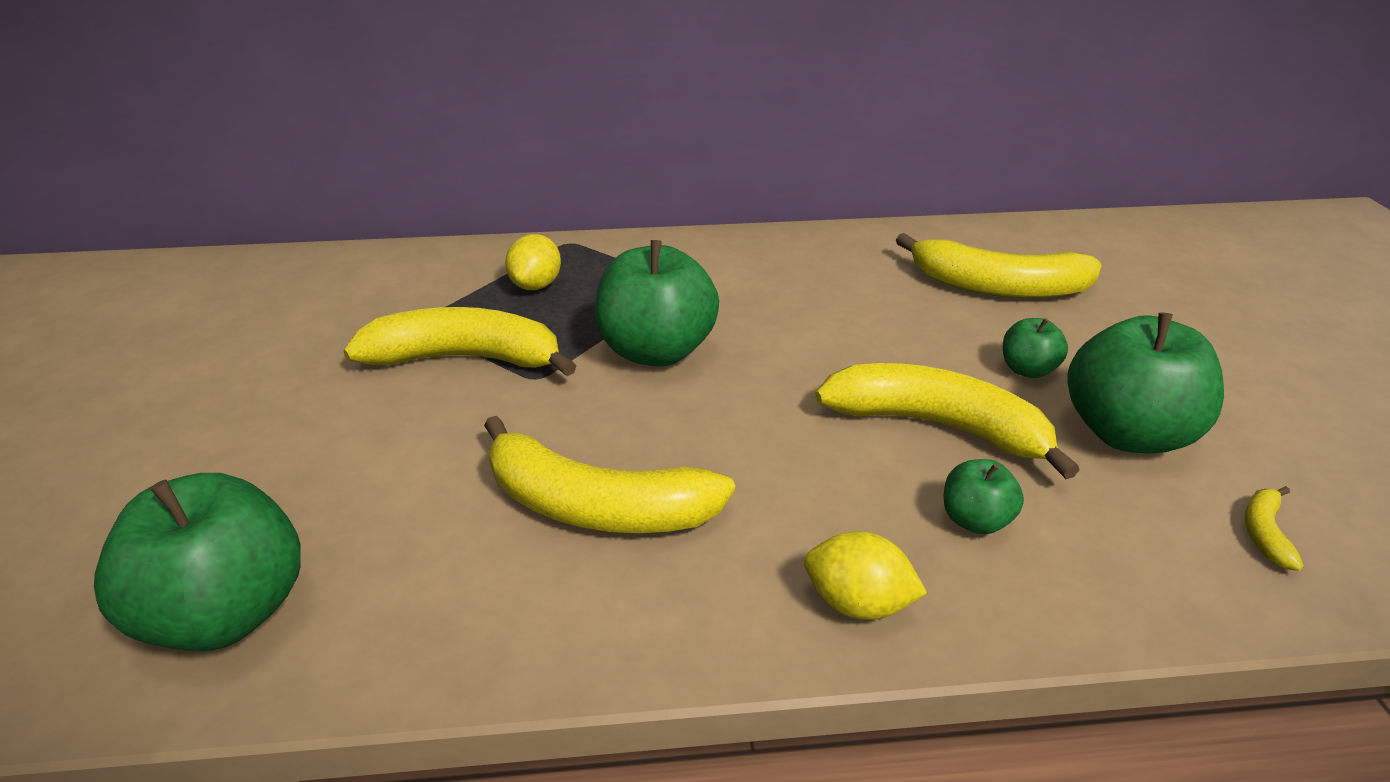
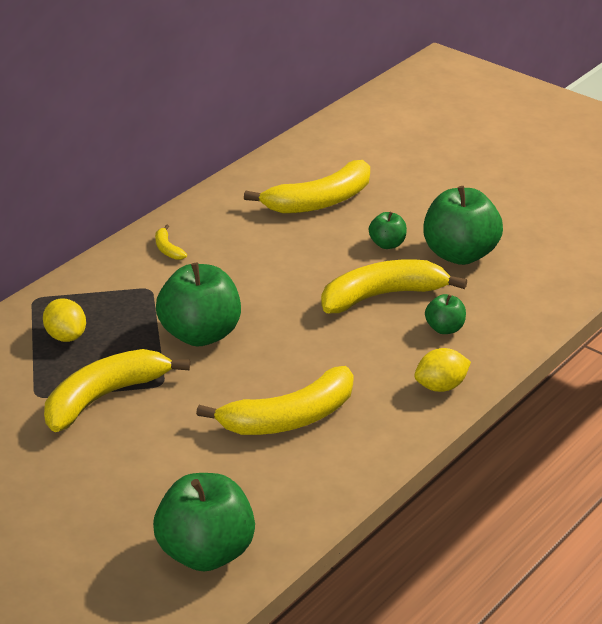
camera: 45 degrees left, 0 degrees up
yellow banana [1245,486,1304,571] -> yellow banana moved to [155,224,187,260]

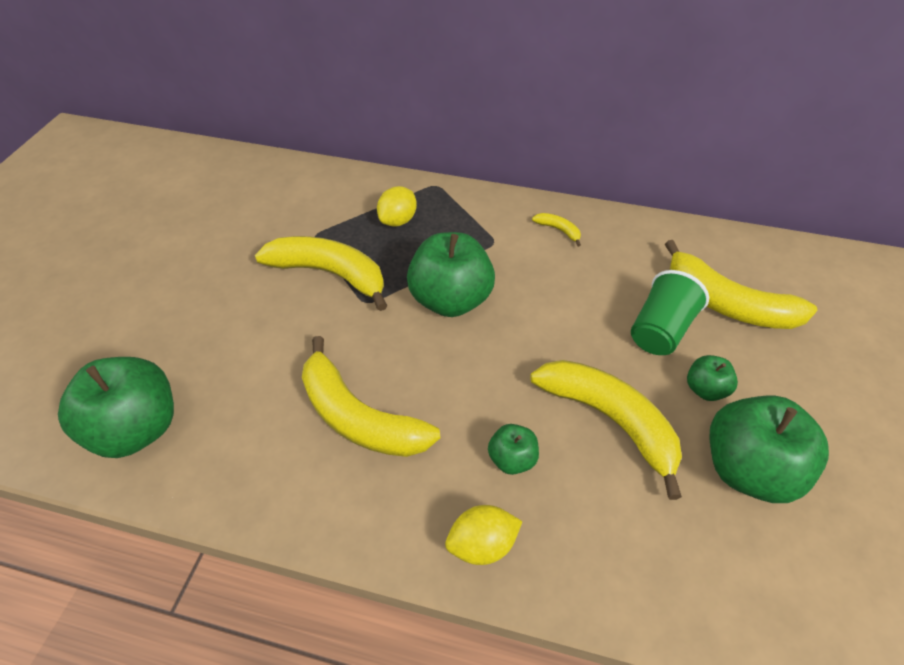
camera: 65 degrees right, 15 degrees up
yellow banana [155,224,187,260] -> yellow banana turned 90 degrees clockwise [532,213,581,247]
yellow lemon [414,348,471,392] -> yellow lemon turned 60 degrees counterclockwise [445,505,523,565]
green apple [425,294,466,334] -> green apple moved to [488,424,539,475]
none -> green cup [631,270,709,355]

